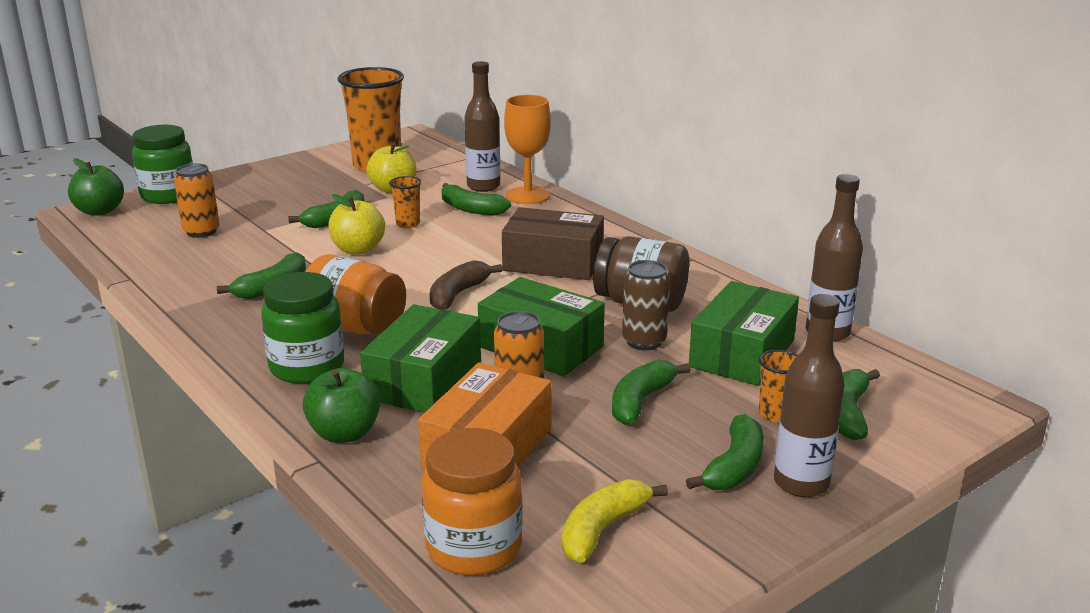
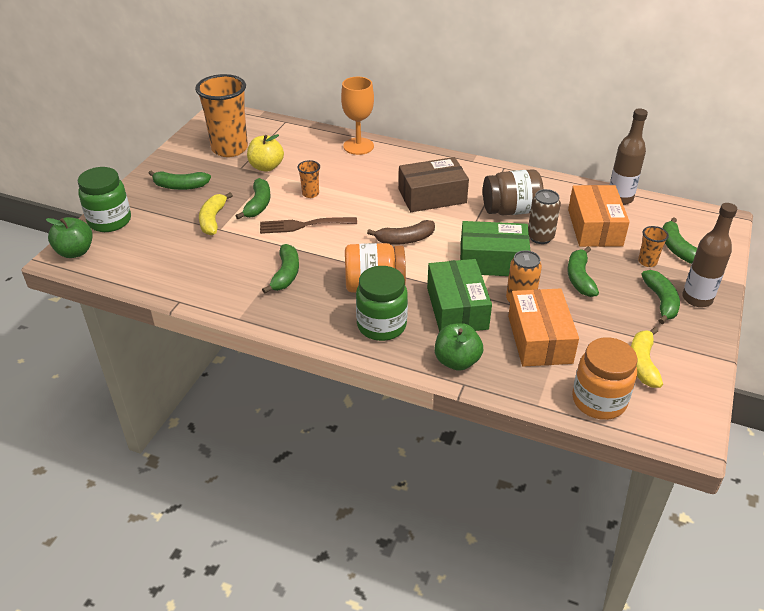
camera: 30 degrees left, 15 degrees up
orange can [174,163,219,238] -> none
yellow apple [328,194,385,255] -> brown fork [260,217,357,234]
brown banana [430,260,503,310] -> brown banana turned 105 degrees counterclockwise [367,220,435,245]
green banana [441,183,511,215] -> green banana moved to [148,171,211,190]
brown bottle [465,61,500,192] -> none
green box [689,281,799,386] -> orange box [568,185,630,247]
none -> yellow banana [199,192,233,235]

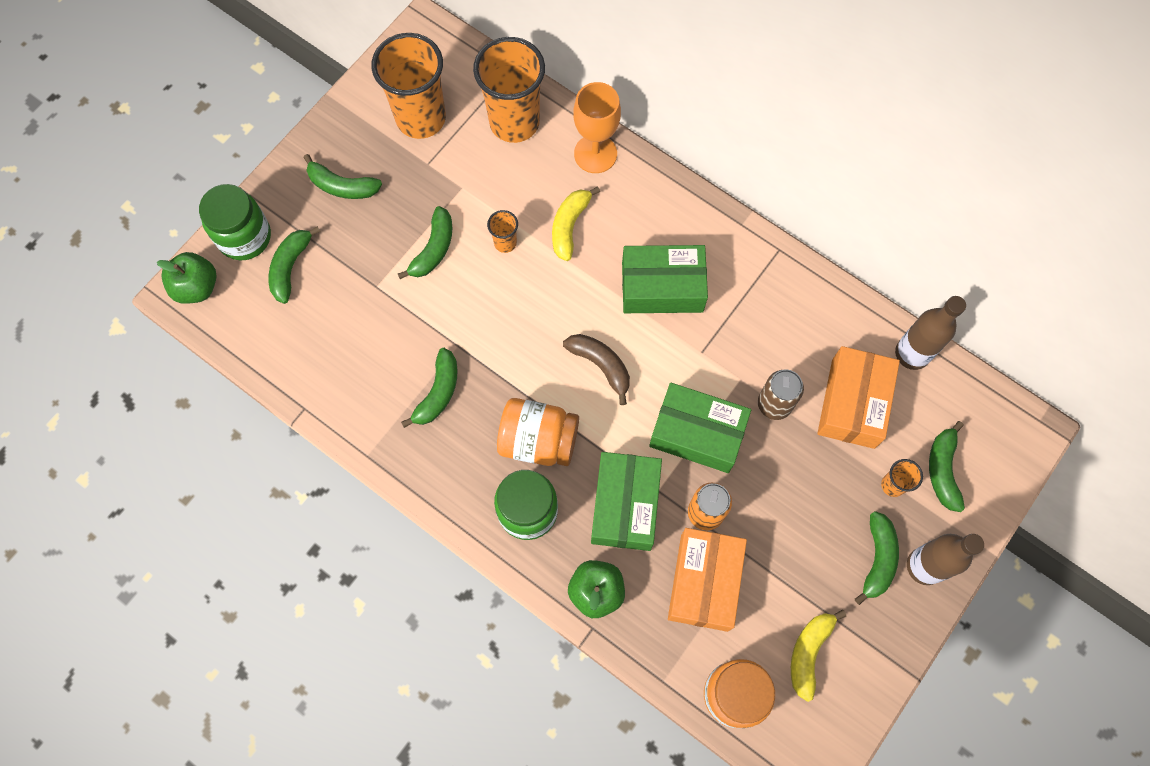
camera: 15 degrees right, 30 degrees up
yellow banana [199,192,233,235] -> yellow banana moved to [552,187,600,261]
yellow apple [247,134,284,172] -> none
brown fork [260,217,357,234] -> none
brown banana [367,220,435,245] -> brown banana turned 135 degrees counterclockwise [563,334,630,405]
brown box [399,157,469,212] -> green box [622,245,708,313]
brown jar [483,169,544,215] -> none
green banana [567,247,599,297] -> green banana moved to [269,226,320,304]
none -> orange cup [473,37,545,143]

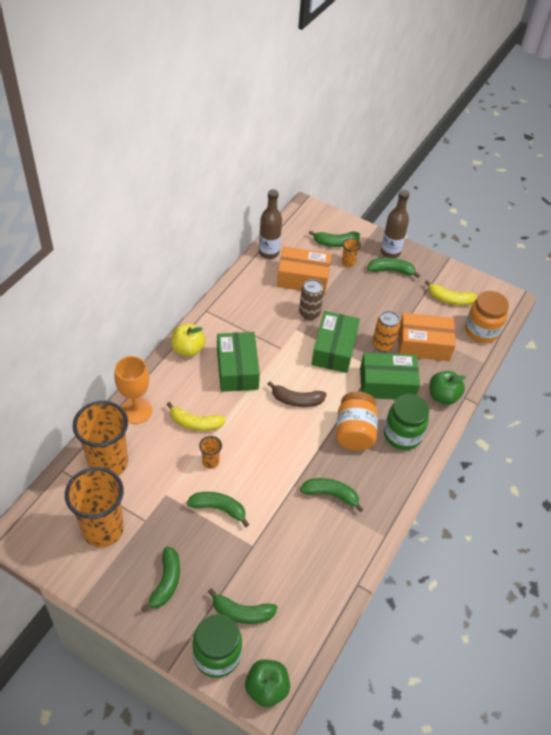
camera: 100 degrees left, 20 degrees down
brown banana [563,334,630,405] -> brown banana turned 120 degrees counterclockwise [268,381,327,407]
none -> yellow apple [171,324,206,357]

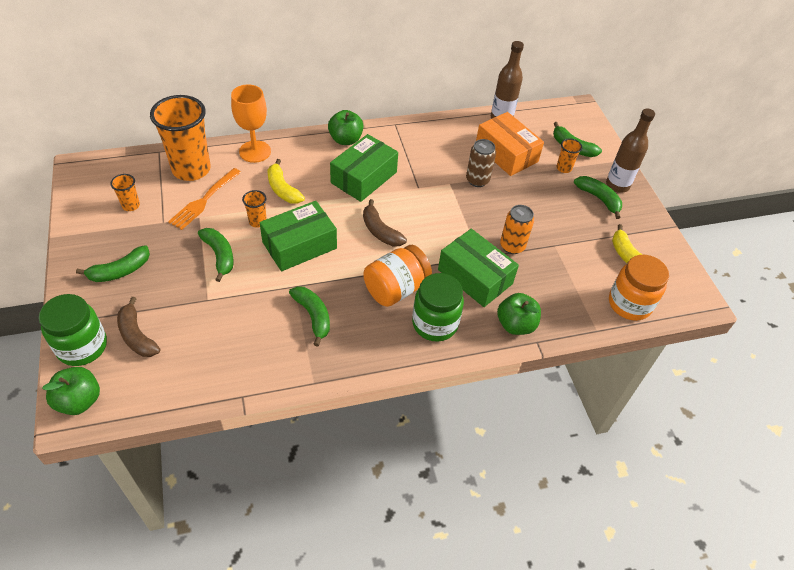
camera: 45 degrees right, 0 degrees up
orange cup [65,467,124,547] -> orange cup [110,174,140,211], size x0.44
yellow apple [171,324,206,357] -> green apple [328,110,364,145]
green banana [208,588,278,624] -> brown banana [117,297,160,357]
green box [311,311,360,373] -> green box moved to [260,201,337,271]
orange box [398,313,456,361] -> none
none -> orange fork [168,168,241,230]

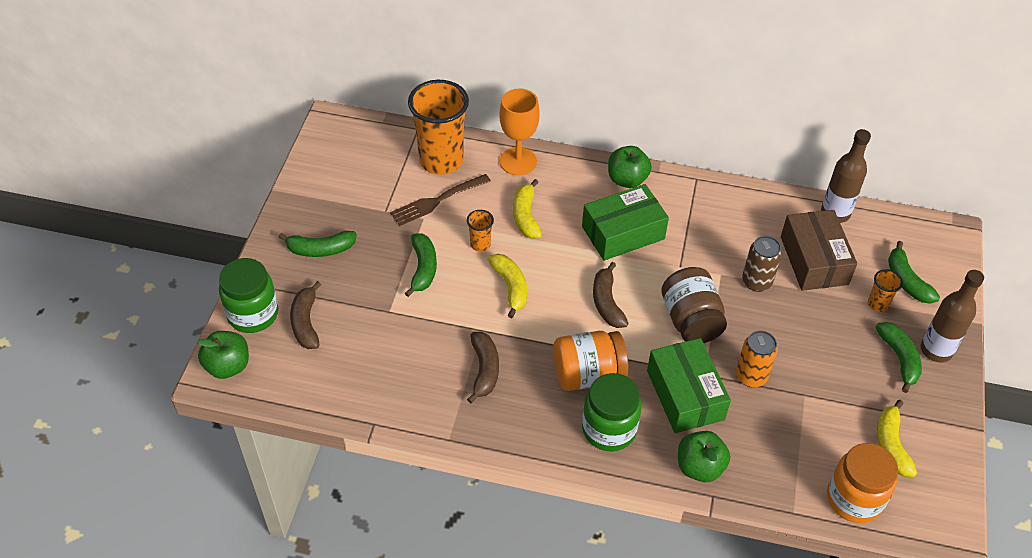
camera: 30 degrees right, 0 degrees up
orange cup [110,174,140,211] -> none
orange fork [168,168,241,230] -> brown fork [390,174,491,226]
green box [260,201,337,271] -> yellow banana [487,254,527,318]
green banana [289,286,330,347] -> brown banana [467,332,499,403]
orange box [476,112,544,176] -> brown box [781,210,857,291]
none -> brown jar [661,267,727,343]

